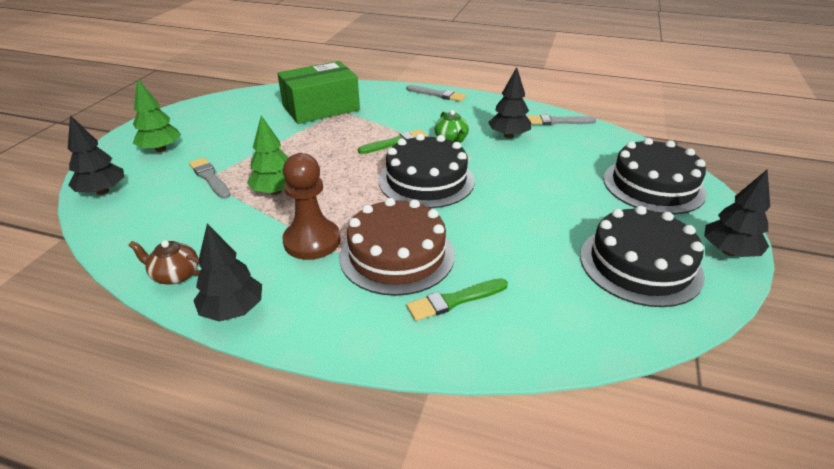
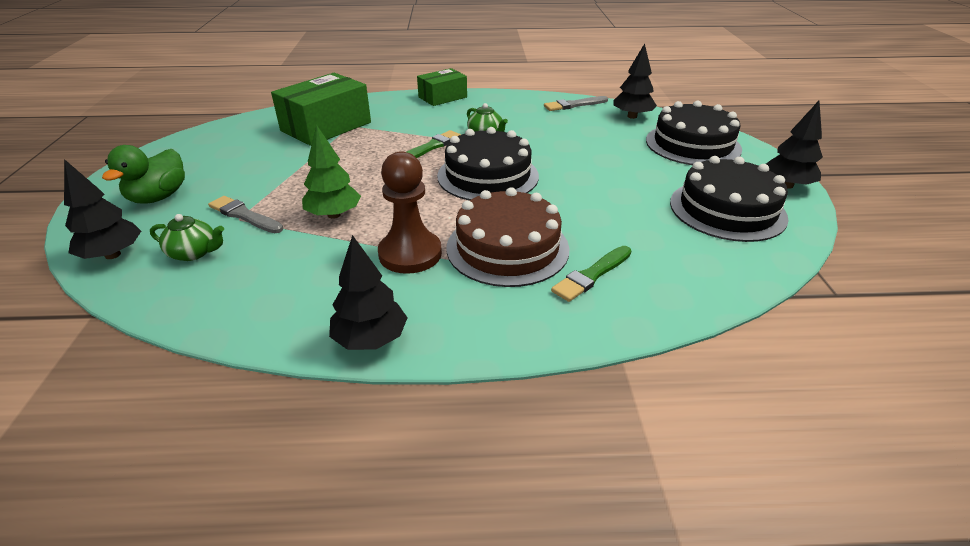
camera: 20 degrees left, 0 degrees up
brown teapot [128,240,201,285] -> none
green tree [133,78,181,152] -> green duck [102,145,185,203]
grey brush [406,85,466,102] -> green box [417,68,467,106]
black tree [488,67,531,138] -> black tree moved to [613,44,657,119]
none -> green teapot [150,214,224,261]

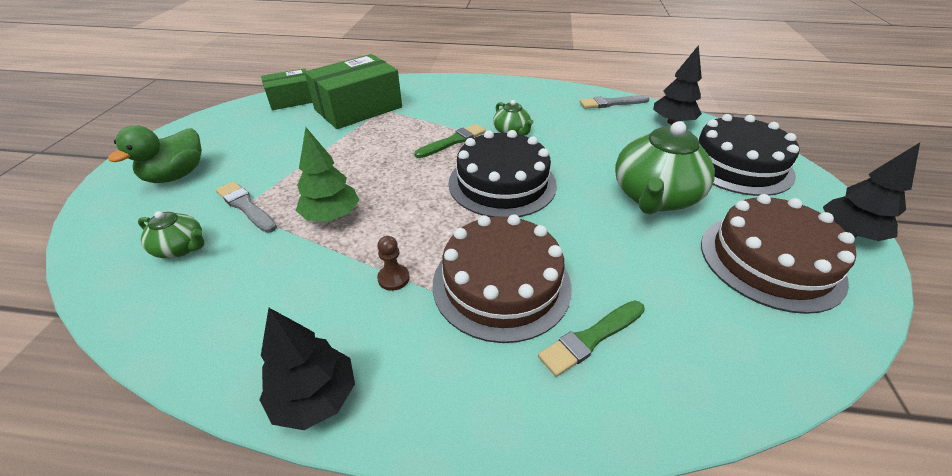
camera: 10 degrees right, 5 degrees up
black tree [64,159,141,259] -> none
brown pawn [378,151,442,274] -> brown pawn [377,236,410,291], size x0.46
green box [417,68,467,106] -> green box moved to [261,69,313,110]
black cake [670,156,789,242] -> brown cake [701,194,856,314]
none -> green teapot [615,121,715,214]

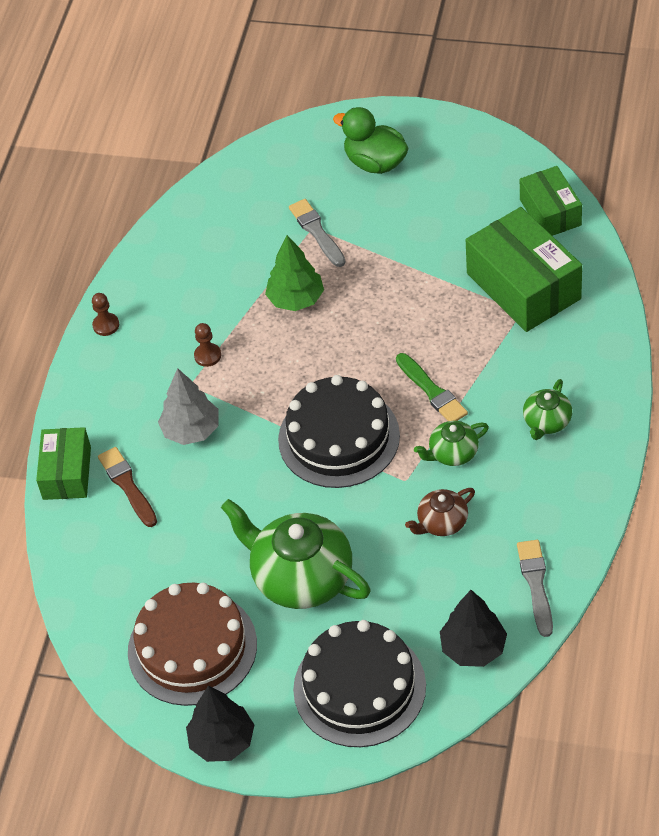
camera: 100 degrees right, 10 degrees up
green teapot [138,211,204,258] -> green teapot moved to [523,379,572,440]
grey brush [216,181,277,233] -> grey brush turned 75 degrees counterclockwise [289,199,346,267]
black tree [259,308,355,430] -> brown pawn [92,293,119,336]
brown cake [433,214,572,343] -> grey tree [158,368,218,445]
green brush [538,300,645,377] -> brown brush [98,447,157,527]
none -> green box [36,427,91,500]
none -> brown teapot [405,488,475,536]

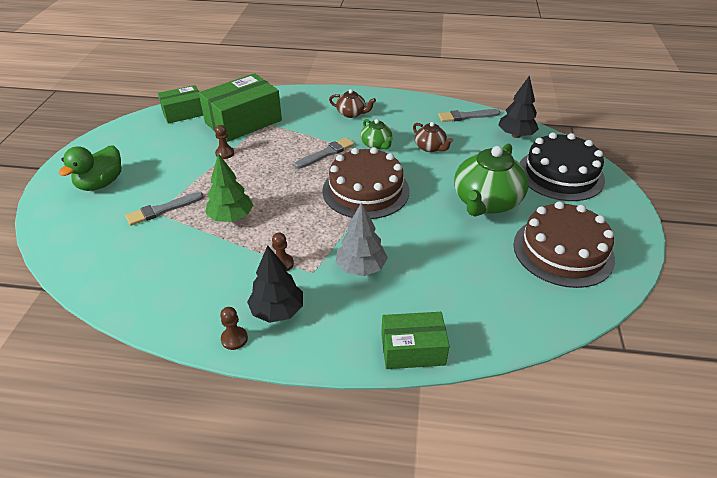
camera: 100 degrees left, 10 degrees down
brown brush [98,447,157,527] -> none
black tree [186,686,254,762] -> black tree moved to [247,245,303,323]
black cake [278,375,400,488] -> brown cake [322,147,410,219]
green brush [396,353,468,421] -> grey brush [294,137,354,169]
green teapot [523,379,572,440] -> brown teapot [329,89,376,118]
none -> brown pawn [215,125,234,159]

